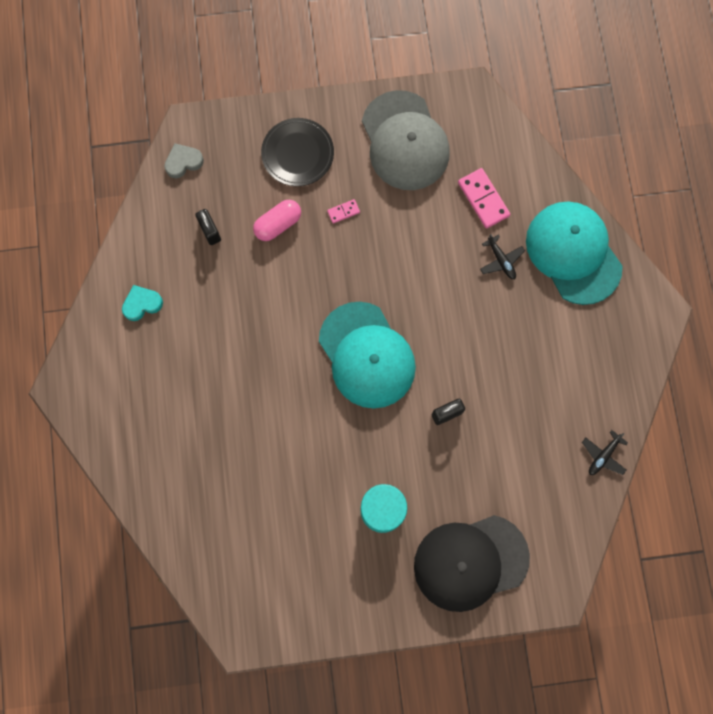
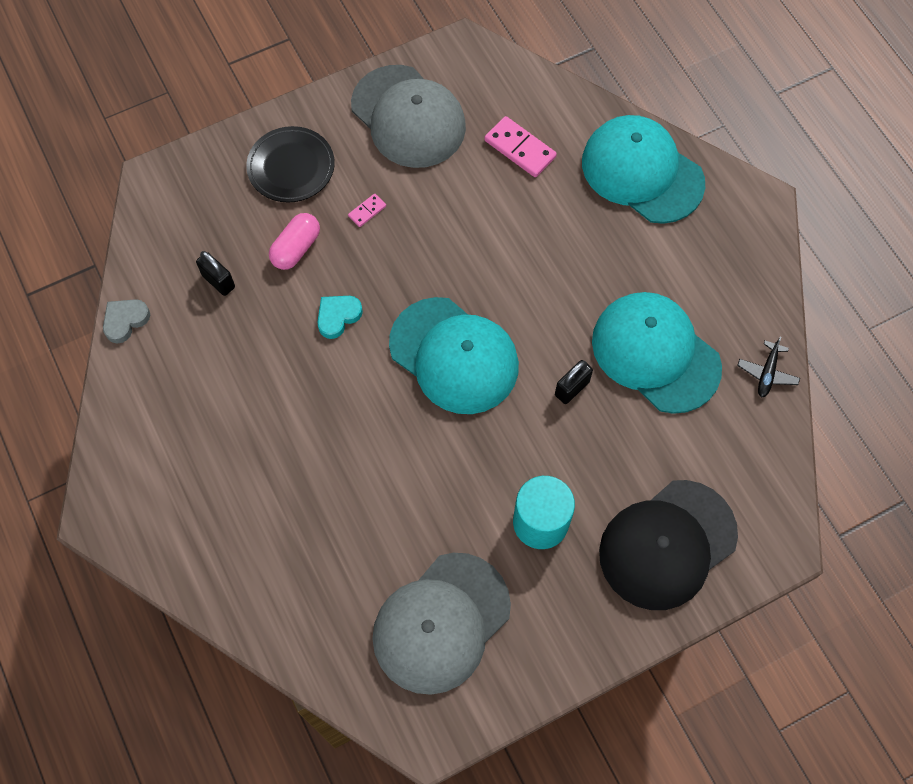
camera: 20 degrees left, 10 degrees down
turquoise heart [122,285,163,321] -> turquoise heart moved to [317,296,363,339]
grey heart [164,143,204,178] -> grey heart moved to [103,299,150,344]
black plane [480,234,525,279] -> none
none -> grey cap [372,553,511,695]
none -> turquoise cap [592,292,722,414]

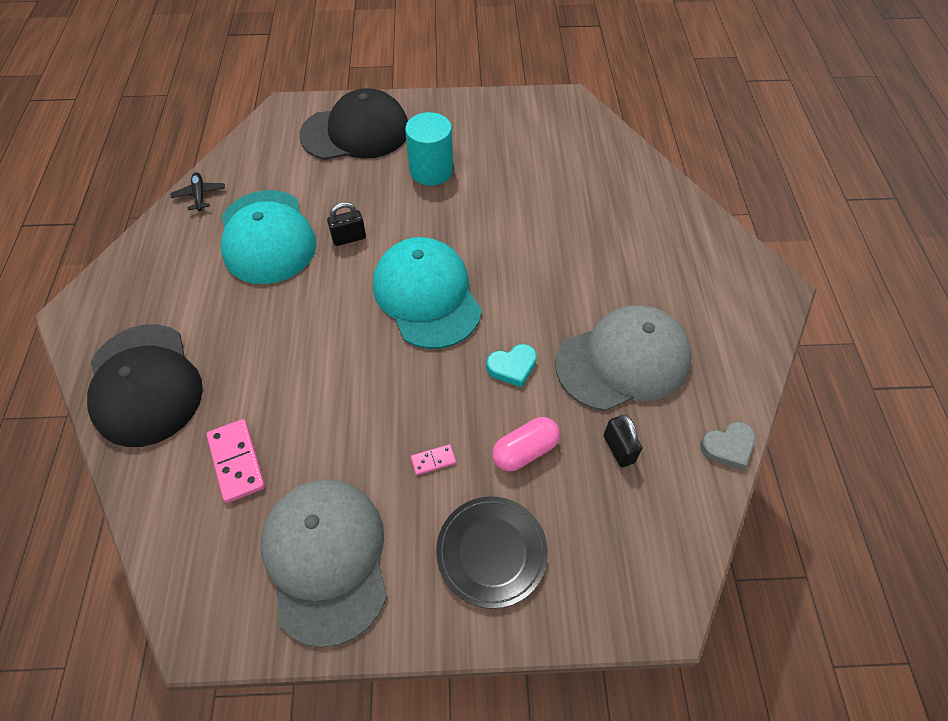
camera: 155 degrees left, 10 degrees down
grey cap [372,553,511,695] -> grey cap moved to [555,305,692,411]
turquoise cap [582,115,705,224] -> black cap [87,324,203,447]
black plane [737,337,800,398] -> black plane turned 60 degrees counterclockwise [171,172,225,211]

